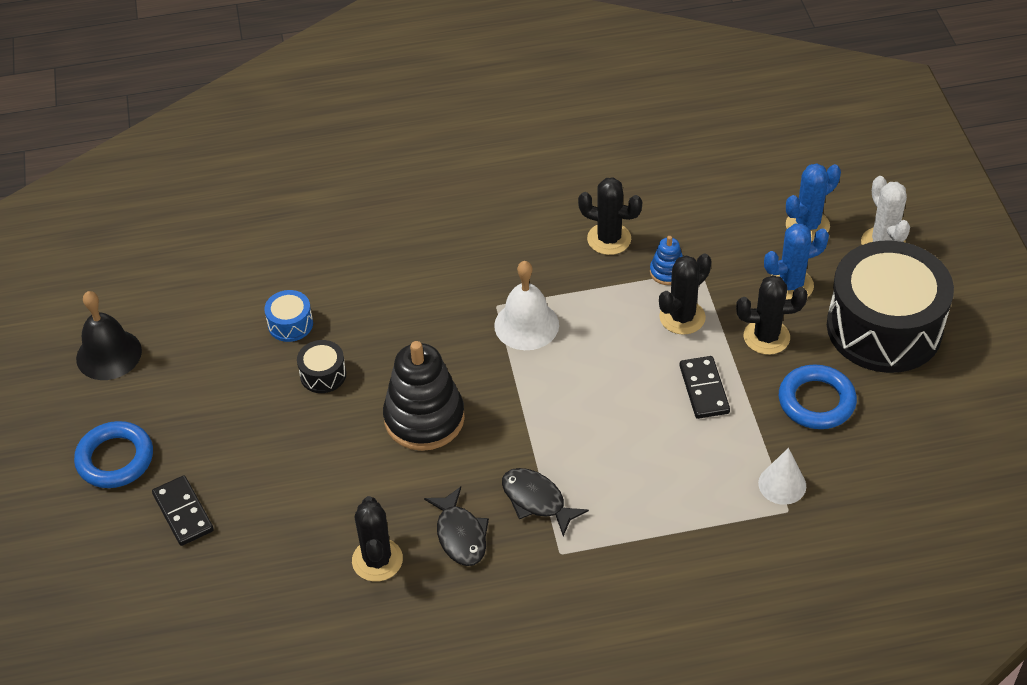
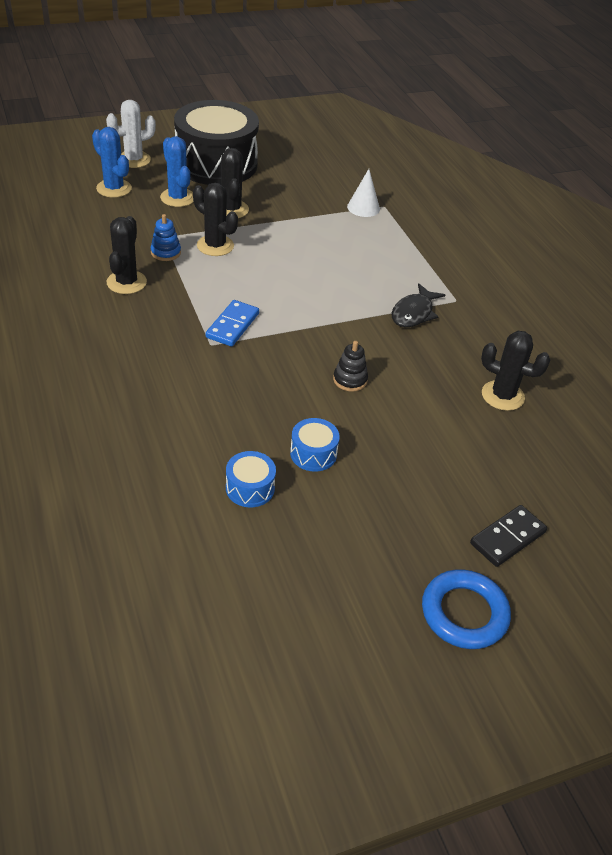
camera: 105 degrees left, 5 degrees down
black bell [76,291,142,380] -> none
black drum [297,340,346,393] -> blue drum [290,418,340,472]
black cactus [352,496,403,582] -> black cactus turned 45 degrees clockwise [481,331,550,411]
black stacking toy [383,341,465,451] -> black stacking toy [333,341,368,392], size x0.47
black fish [424,487,489,566] -> none
white bell [494,261,559,350] -> blue domino [206,300,259,346]
black domino [679,356,730,419] -> none
blue ring [779,364,857,429] -> none

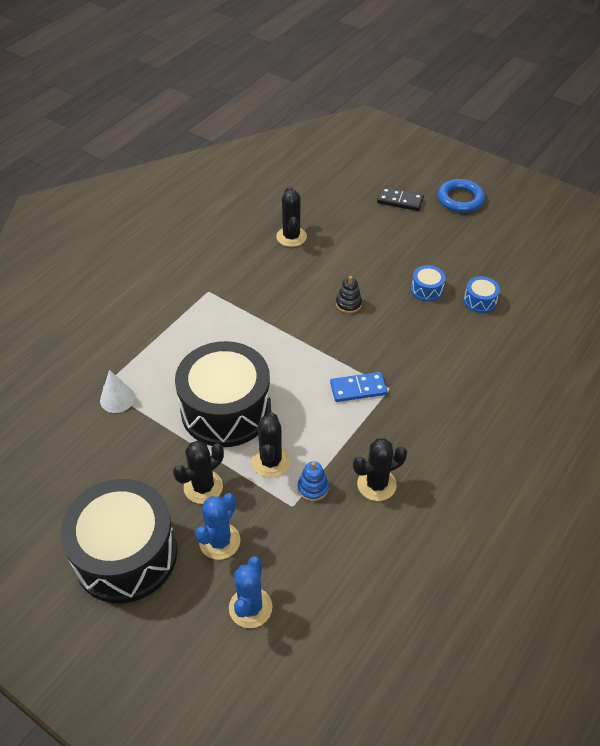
camera: 120 degrees left, 5 degrees up
white cactus [106,100,156,168] -> none
black fish [391,283,445,327] -> none
none -> black drum [175,341,271,447]

